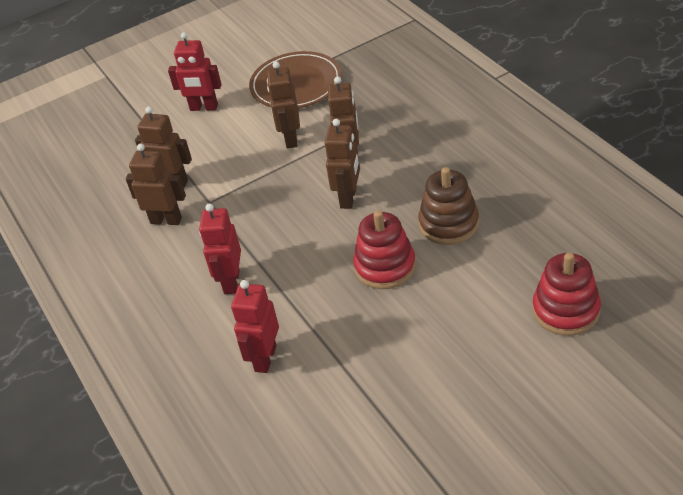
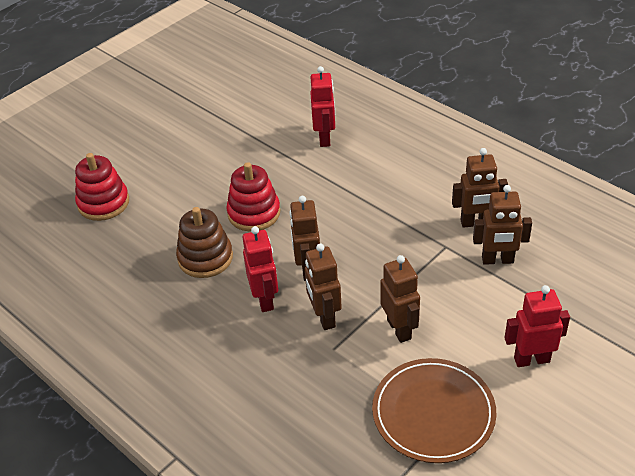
camera: 160 degrees right, 0 degrees up
red robot [199,203,241,294] -> red robot moved to [242,226,278,312]

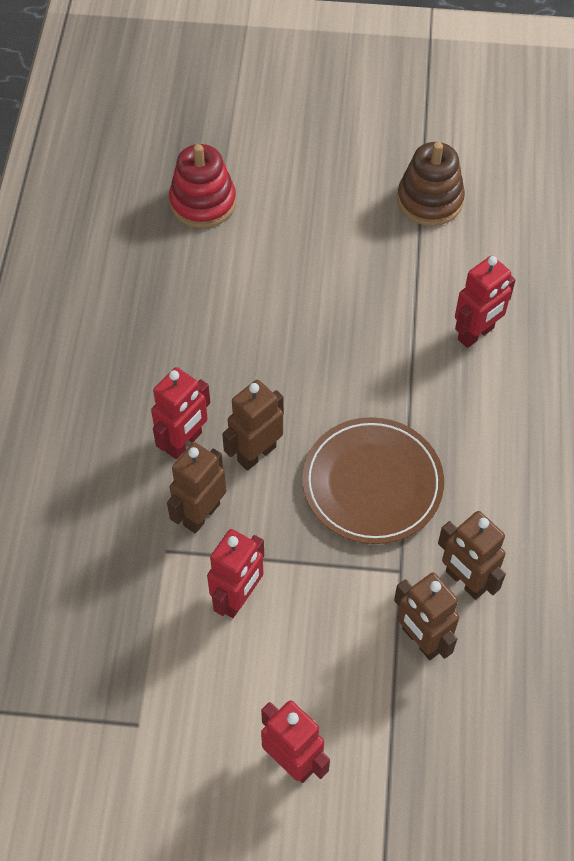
camera: 50 degrees right, 15 degrees up
brown stacking toy [176,207,233,278] -> brown stacking toy moved to [397,142,465,226]
red stacking toy [226,162,280,231] -> none
brown plate [372,358,497,463] -> brown plate moved to [302,417,444,544]
brown robot [380,255,420,343] -> red robot [207,529,264,618]

